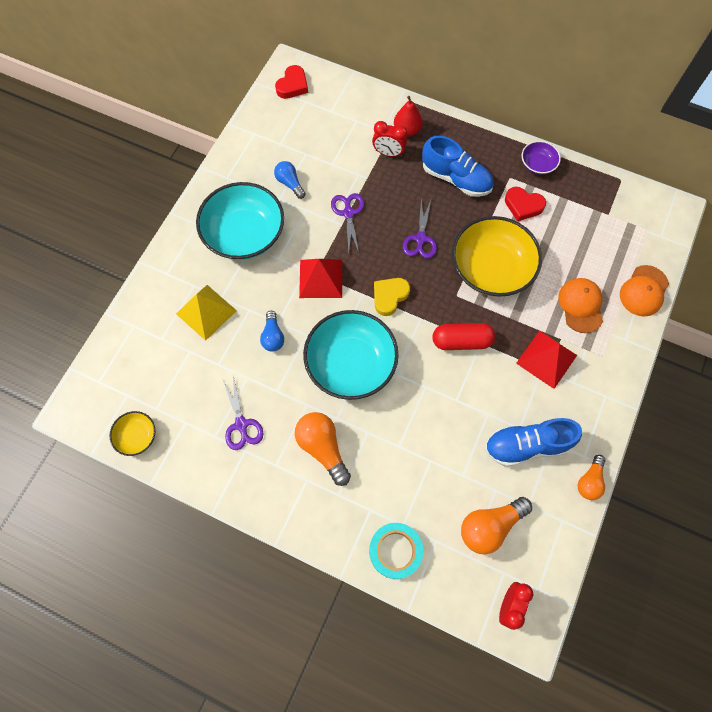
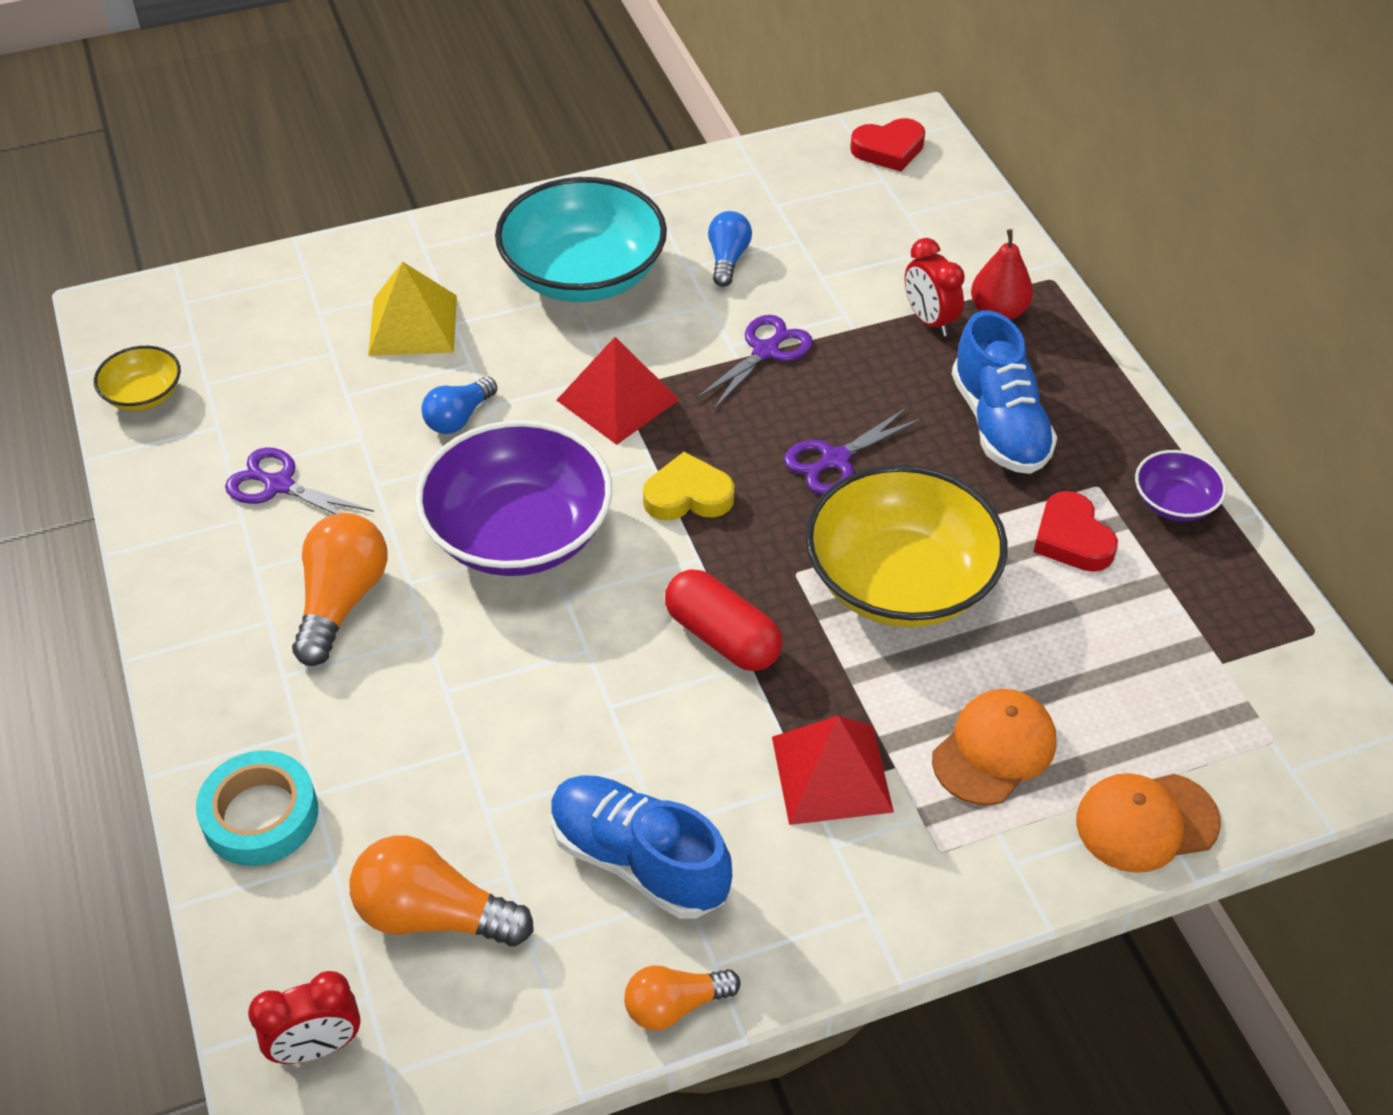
camera: 45 degrees right, 20 degrees down
purple scissors [222,376,263,450] -> purple scissors turned 90 degrees clockwise [225,447,374,514]
turquoise bowl [303,310,399,400] -> purple bowl [415,420,612,576]

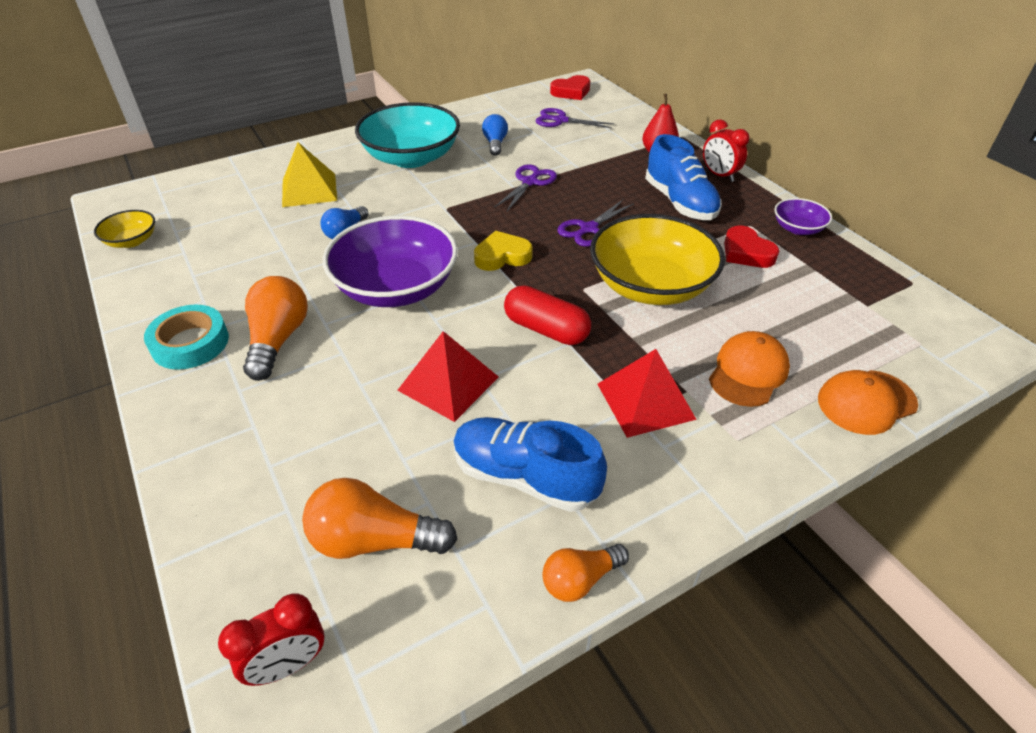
camera: 10 degrees left, 5 degrees down
turquoise tape [196,750,318,866] -> turquoise tape moved to [144,305,229,370]
purple scissors [225,447,374,514] -> purple scissors moved to [535,108,614,128]
red pyramid [556,337,680,445] -> red pyramid moved to [397,331,499,422]
red clock [905,238,965,337] -> red clock moved to [703,119,750,182]

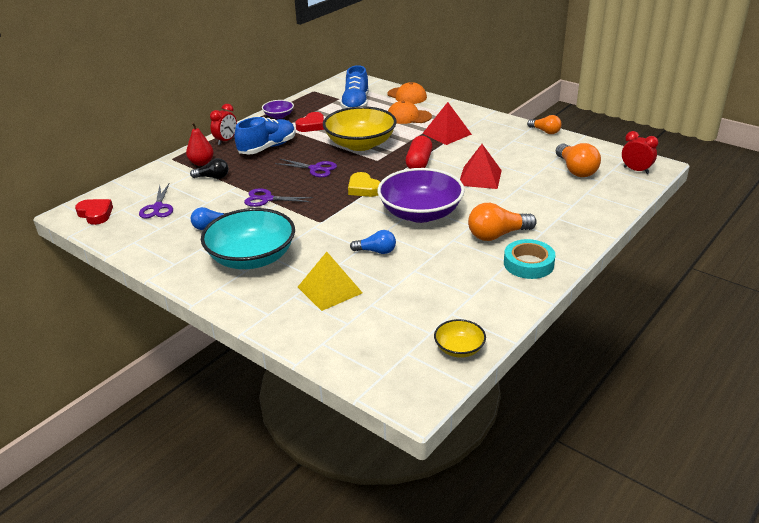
camera: 110 degrees left, 10 degrees down
blue shoe [453,417,607,512] -> blue shoe moved to [340,65,369,109]
none -> black light bulb [190,158,229,179]

